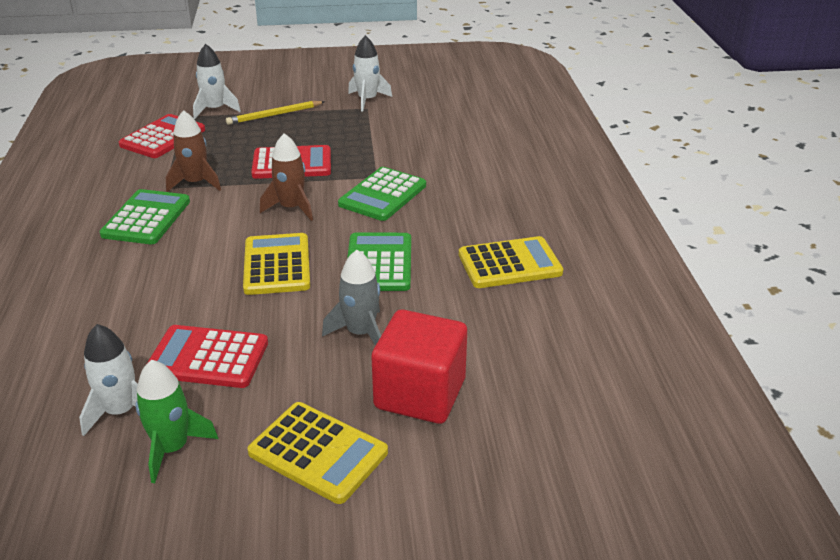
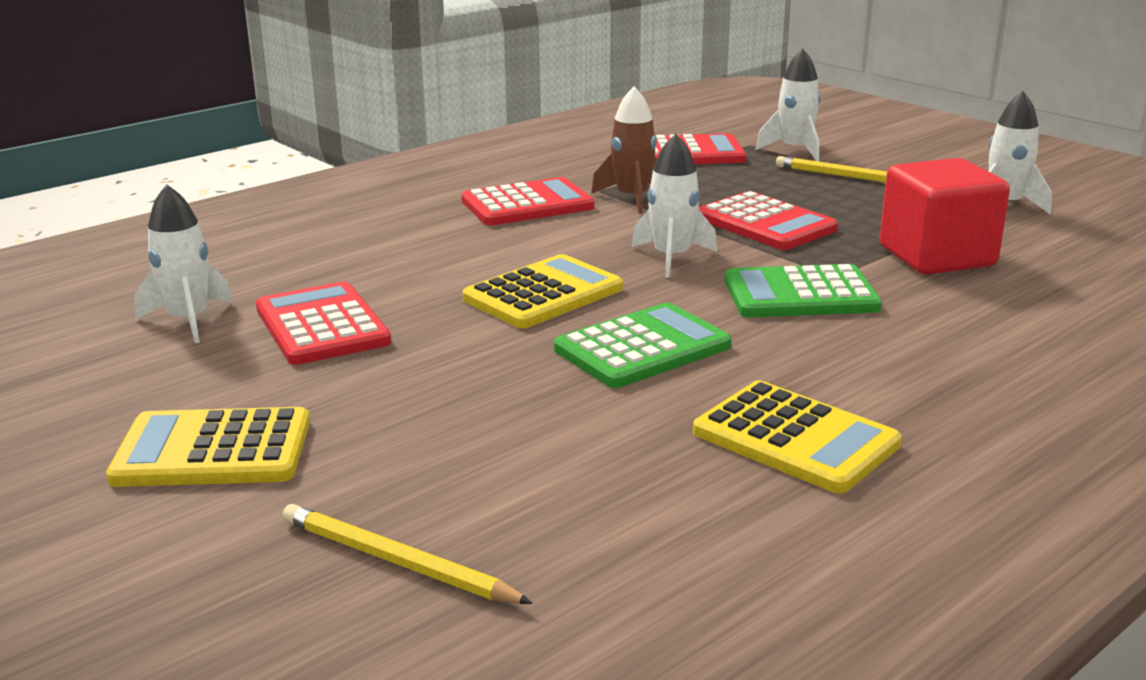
camera: 55 degrees right, 10 degrees down
green calculator [99,189,190,244] -> red calculator [461,177,595,225]
green rocket [135,360,218,483] -> none
yellow calculator [247,402,388,504] -> yellow calculator turned 90 degrees clockwise [106,407,310,487]
brown rocket [260,133,313,221] -> white rocket [631,133,717,278]
grey rocket [322,250,381,346] -> none
red cube [371,309,467,424] -> red cube moved to [879,158,1010,275]
none -> yellow pencil [282,504,533,604]

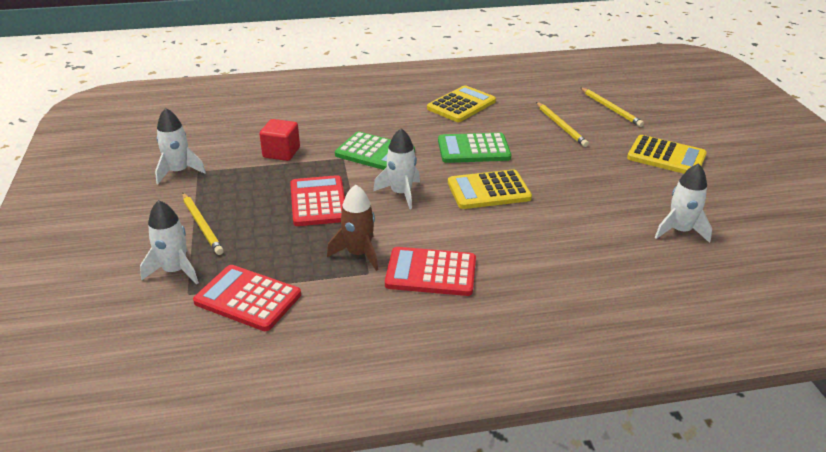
camera: 150 degrees left, 10 degrees up
red calculator [256,282,391,365] -> none
yellow calculator [693,380,902,493] -> yellow calculator turned 60 degrees clockwise [427,85,496,122]
red cube [879,158,1010,275] -> red cube [260,119,300,161], size x0.64
none -> yellow pencil [536,102,589,147]

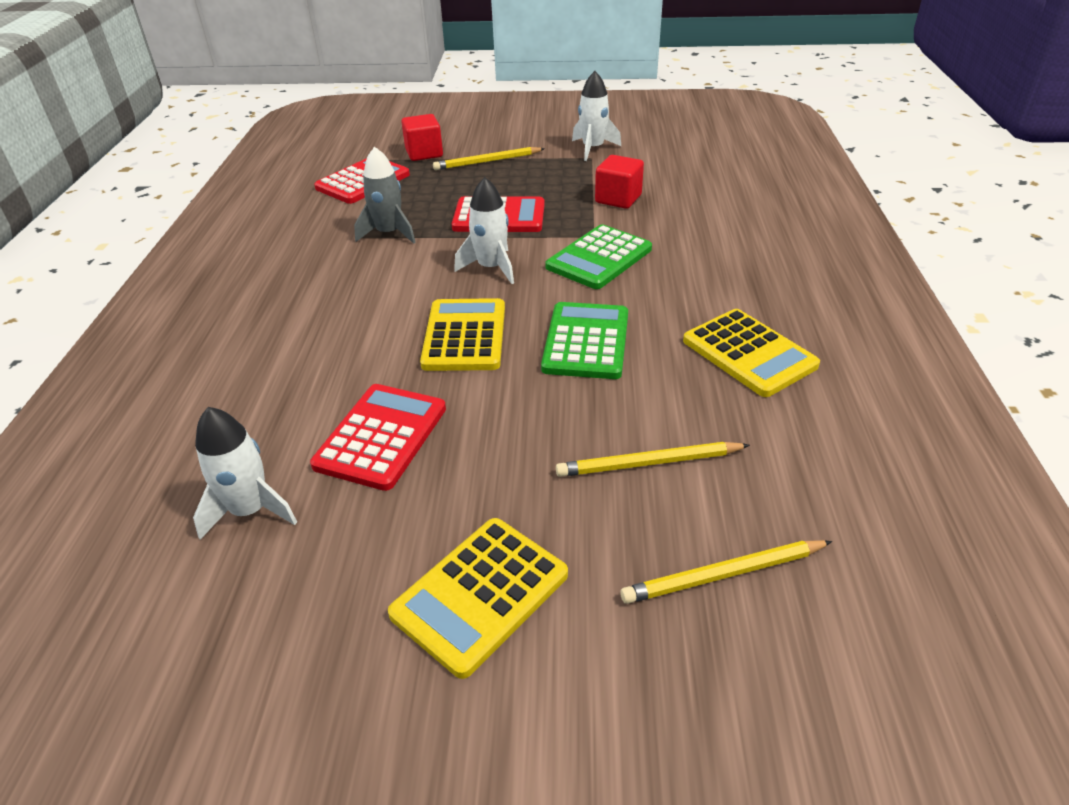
camera: 105 degrees right, 5 degrees up
white rocket [140,200,199,284] -> red cube [401,114,443,161]
brown rocket [327,184,378,271] -> grey rocket [354,146,416,244]
red calculator [385,247,476,296] -> red calculator moved to [310,384,446,491]

